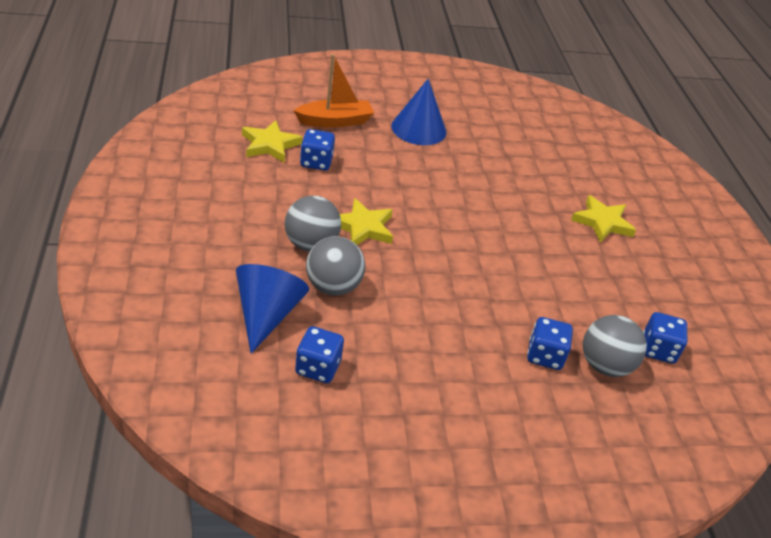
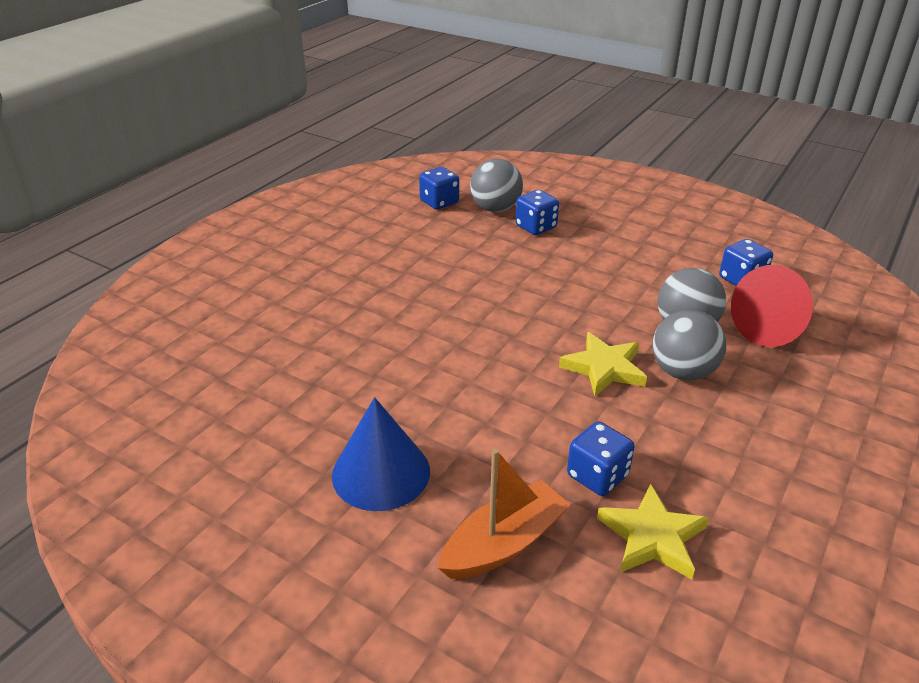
camera: 135 degrees left, 5 degrees down
blue cone [236,264,309,354] -> red cone [731,265,813,347]
orange boat [293,54,374,128] -> orange boat turned 120 degrees clockwise [438,449,570,579]
yellow star [571,195,636,242] -> none

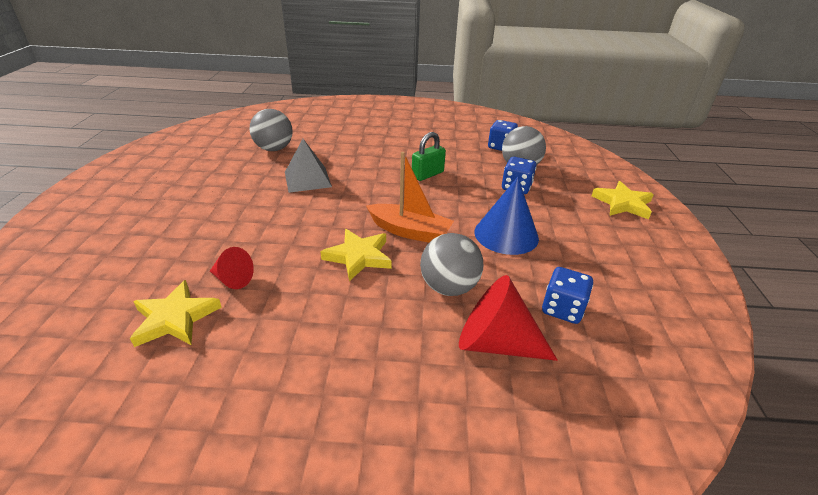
camera: 60 degrees right, 0 degrees up
blue cone [332,397,430,511] -> blue cone moved to [475,177,539,255]
orange boat [438,449,570,579] -> orange boat moved to [366,152,454,243]
blue dice [567,421,634,496] -> red cone [210,247,254,289]
grey ball [653,309,726,380] -> grey ball moved to [249,109,293,151]
none -> grey pyramid [285,139,332,193]
none -> green padlock [412,132,446,181]
none -> yellow star [592,181,654,219]

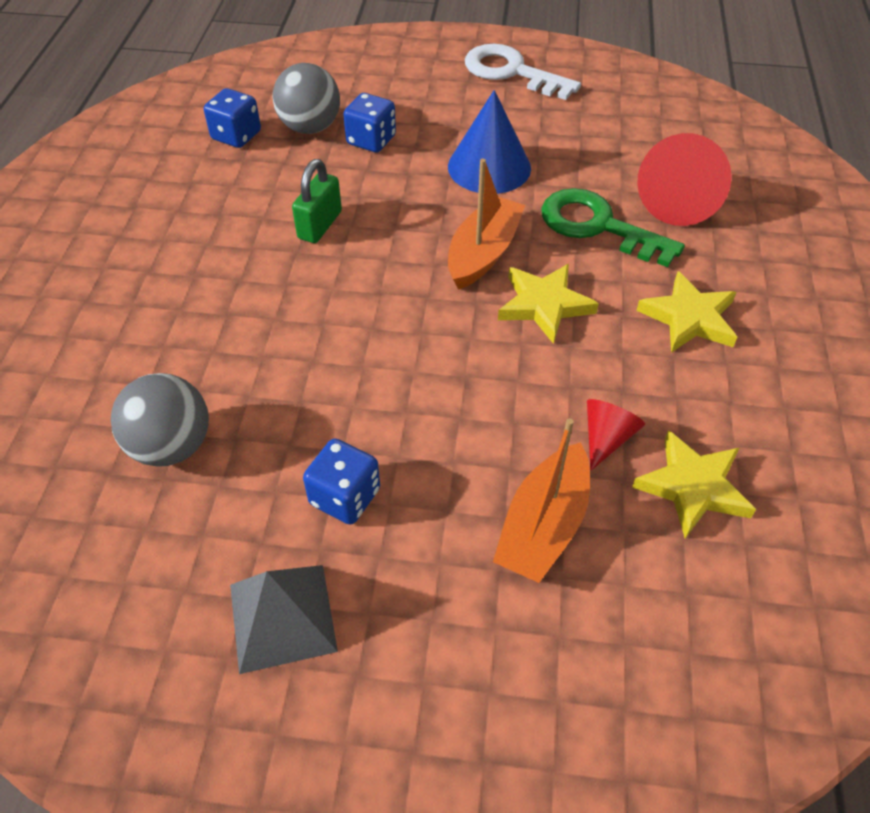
camera: 85 degrees left, 15 degrees up
grey pyramid [285,139,332,193] -> grey pyramid moved to [230,565,338,674]
green padlock [412,132,446,181] -> green padlock turned 60 degrees clockwise [292,159,342,243]
grey ball [420,233,483,296] -> green key [541,188,685,267]
blue dice [542,267,593,324] -> blue dice moved to [303,439,380,525]
yellow star [592,181,654,219] -> yellow star moved to [636,271,737,353]
none -> white key [465,44,581,100]
none -> orange boat [493,418,590,583]

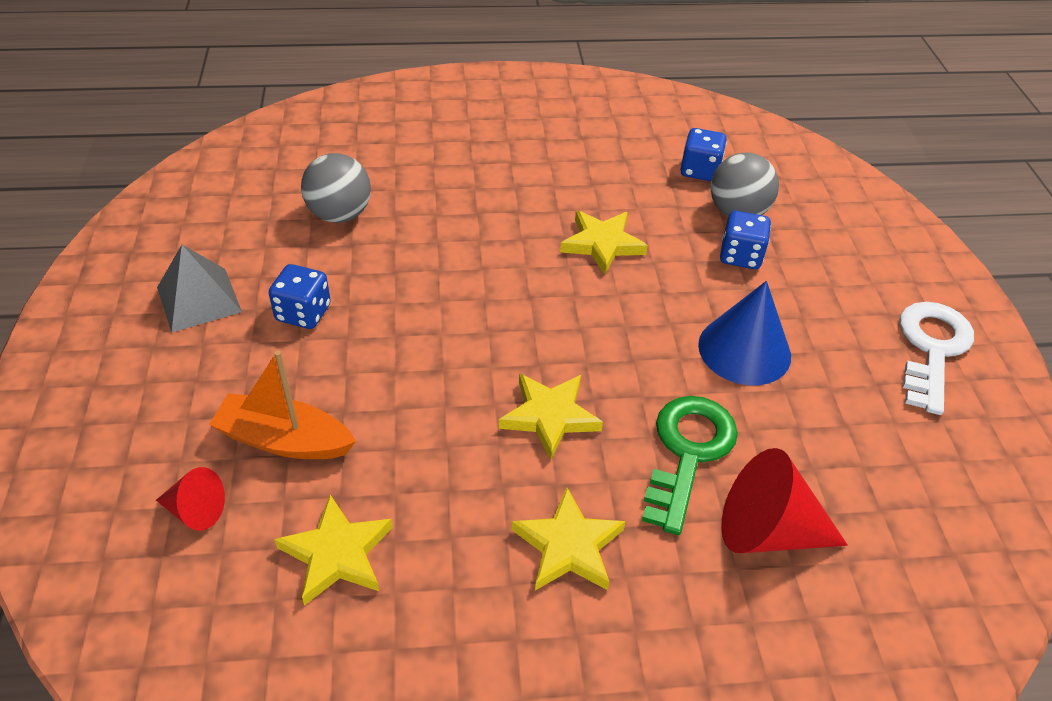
camera: 75 degrees right, 5 degrees down
green padlock [292,159,342,243] -> yellow star [560,211,648,275]
orange boat [448,159,525,290] -> none
red cone [587,399,645,471] -> red cone moved to [156,467,225,531]

